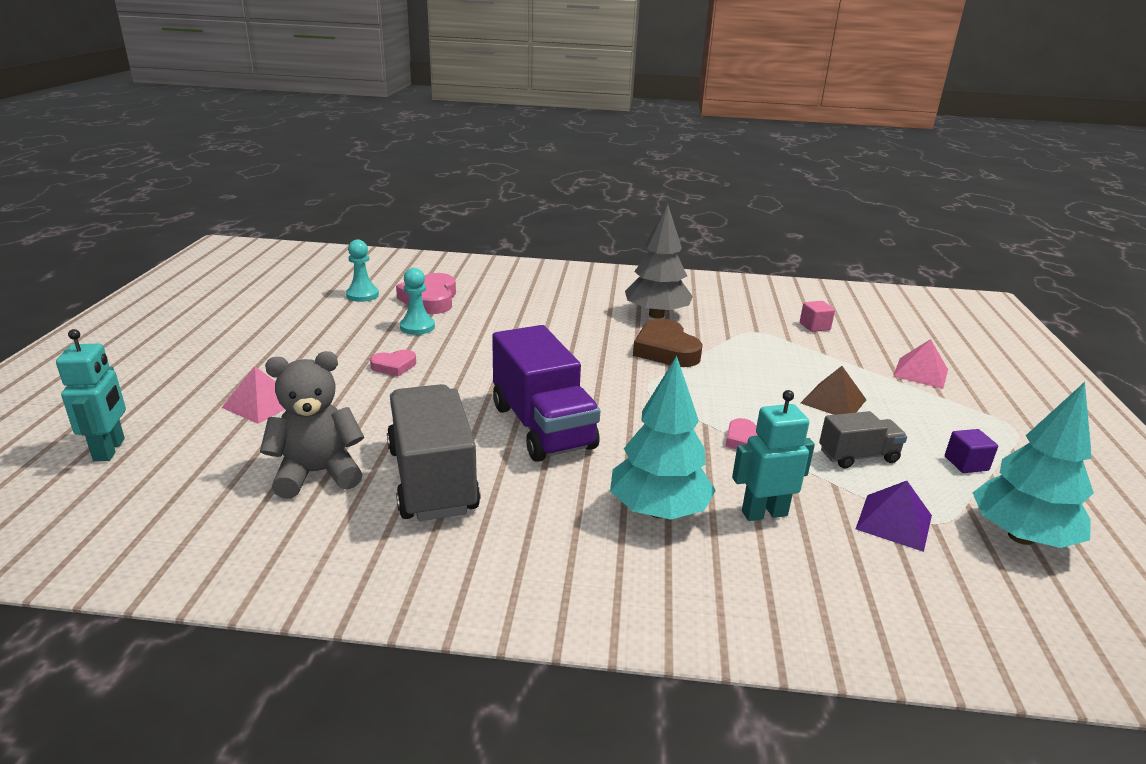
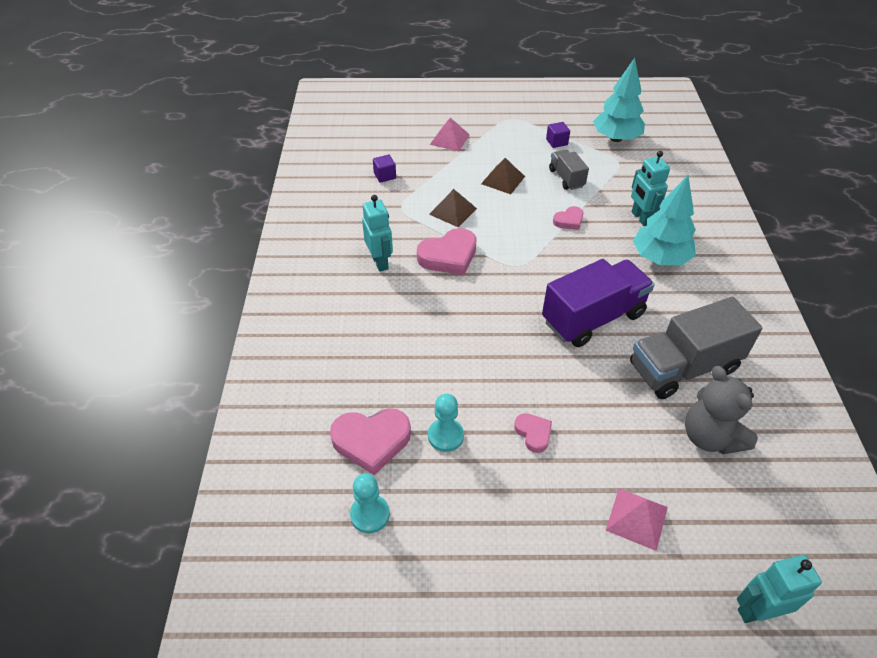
camera: 95 degrees left, 20 degrees up
grey tree [625,204,693,319] -> turquoise robot [362,195,393,272]
brown heart [633,319,703,367] -> pink heart [417,228,477,275]
pink cube [800,301,835,332] -> purple cube [373,155,396,183]
purple pyramid [856,481,932,552] -> none
none -> brown pyramid [429,189,477,227]

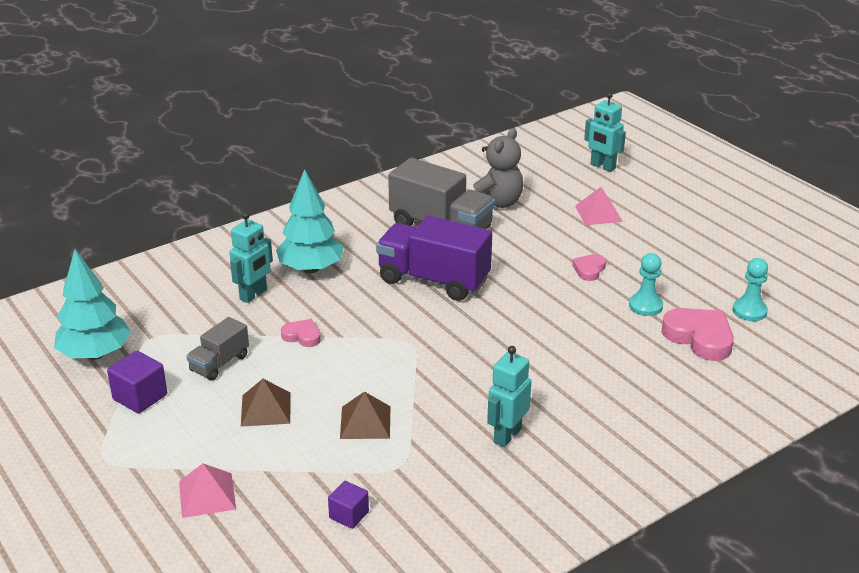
camera: 125 degrees left, 15 degrees down
pink heart [417,228,477,275] -> none
purple cube [546,122,570,148] -> purple cube [107,351,167,414], size x1.51

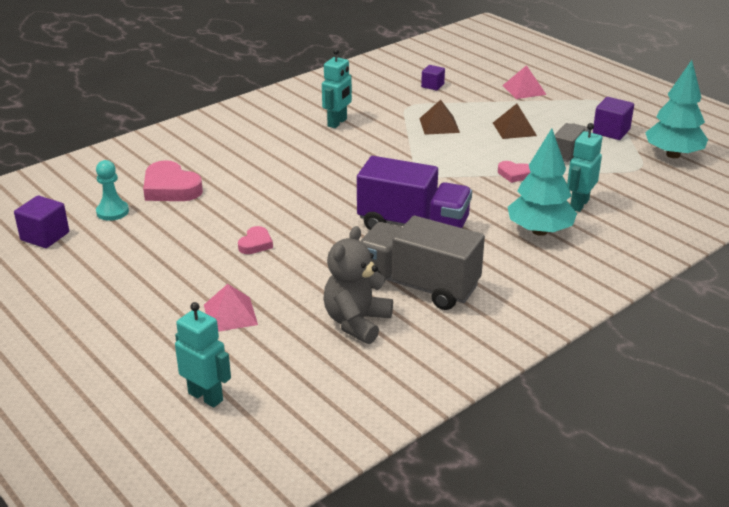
camera: 175 degrees right, 0 degrees up
turquoise pawn [629,253,663,316] -> none
none -> purple cube [14,196,69,248]

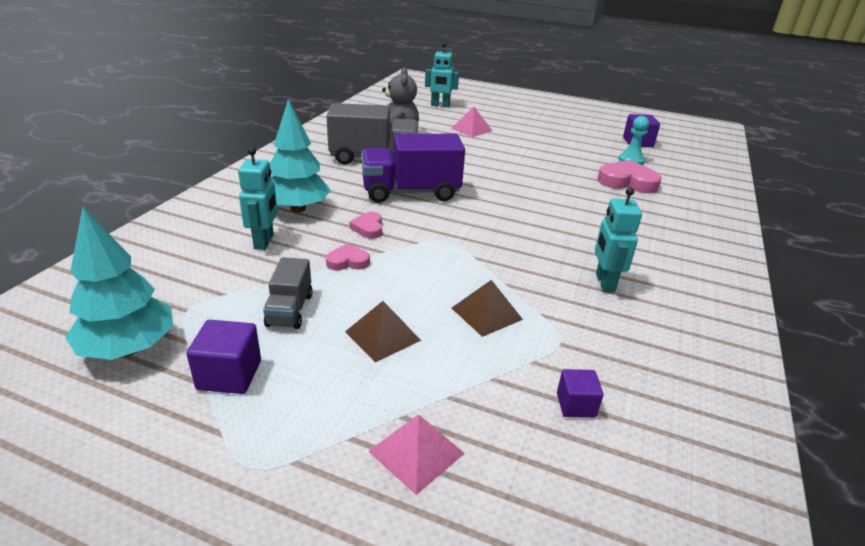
camera: 150 degrees right, 0 degrees up
pink heart [238,226,273,254] -> pink heart moved to [350,212,382,239]

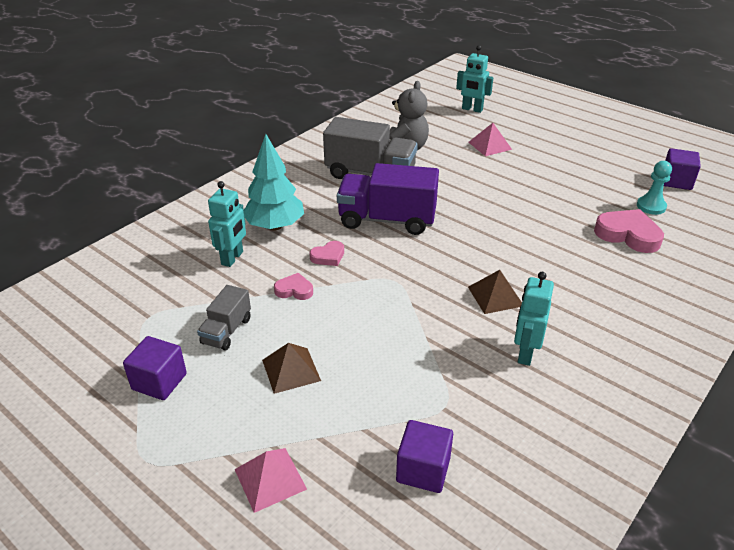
camera: 20 degrees right, 5 degrees up
turquoise tree [65,207,173,360] -> none
pink heart [350,212,382,239] -> pink heart turned 135 degrees counterclockwise [310,241,344,266]
brown pyramid [452,280,523,337] -> brown pyramid moved to [468,270,522,314]
purple cube [557,369,603,418] -> purple cube [396,420,453,493], size x1.51

